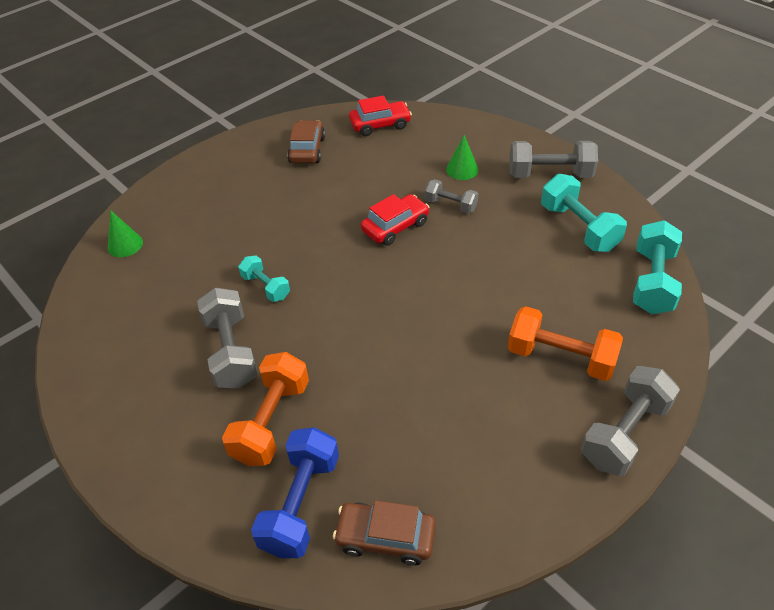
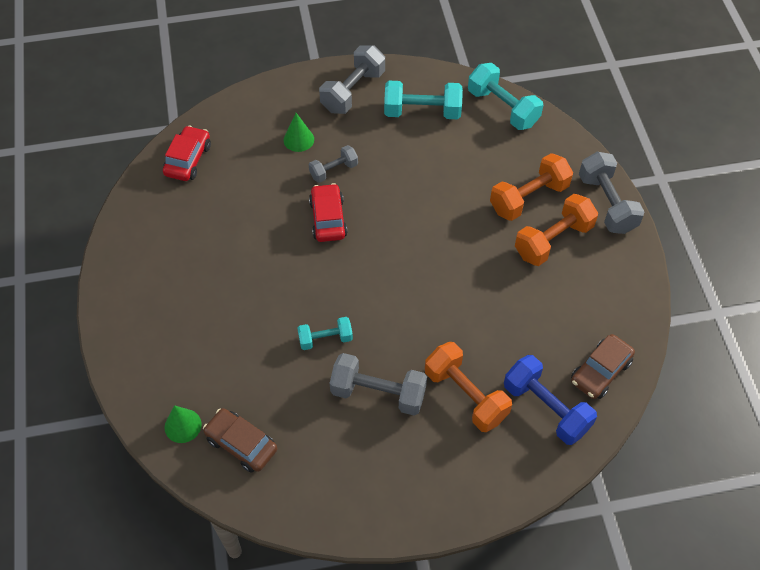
camera: 60 degrees left, 10 degrees up
brown car [287,120,325,164] -> brown car moved to [203,408,277,473]
none -> orange dumbbell [515,194,598,266]

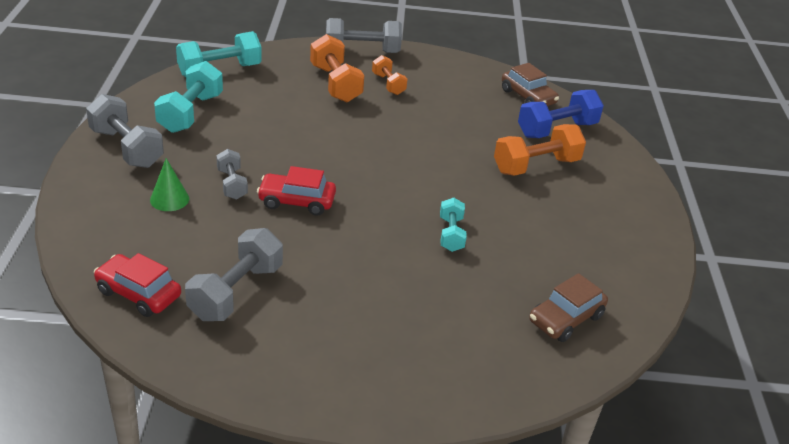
camera: 80 degrees left, 20 degrees down
green cone [165,405,202,443] -> none
grey dumbbell [330,353,427,416] -> grey dumbbell moved to [185,228,283,321]
orange dumbbell [515,194,598,266] -> orange dumbbell [372,55,408,95], size x0.59

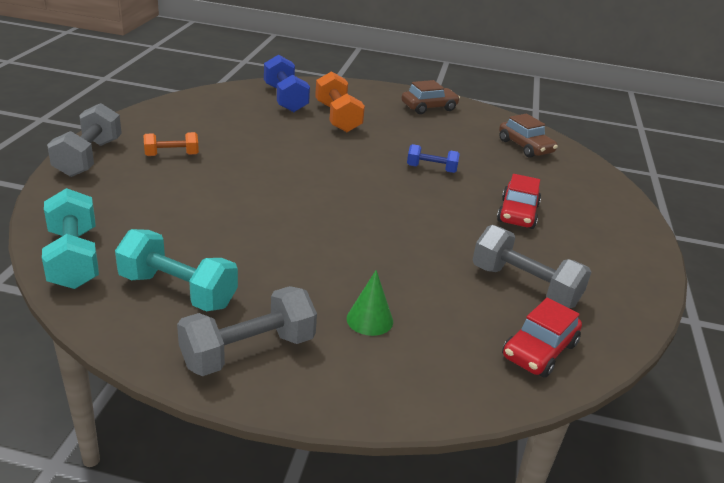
camera: 80 degrees left, 5 degrees down
grey dumbbell [216,149,248,200] -> none
red car [257,166,336,216] -> red car moved to [497,174,541,229]
orange dumbbell [310,34,364,102] -> none
turquoise dumbbell [440,198,467,252] -> blue dumbbell [407,144,460,173]
brown car [502,63,559,106] -> brown car moved to [401,80,460,114]

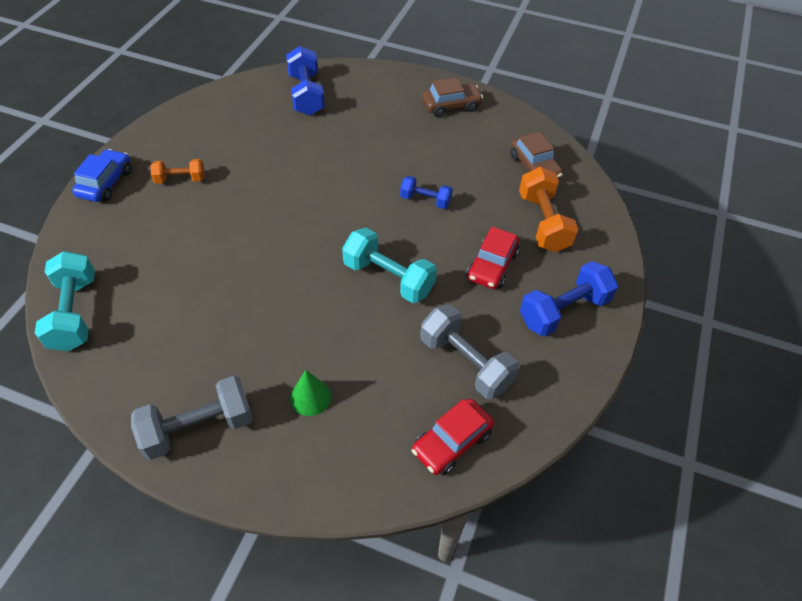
camera: 10 degrees right, 20 degrees up
grey dumbbell [47,103,122,177] -> blue car [72,149,132,202]
turquoise dumbbell [115,229,238,312] -> turquoise dumbbell moved to [342,228,437,303]
orange dumbbell [315,71,365,132] -> orange dumbbell moved to [519,167,578,252]
none -> blue dumbbell [520,261,618,336]

